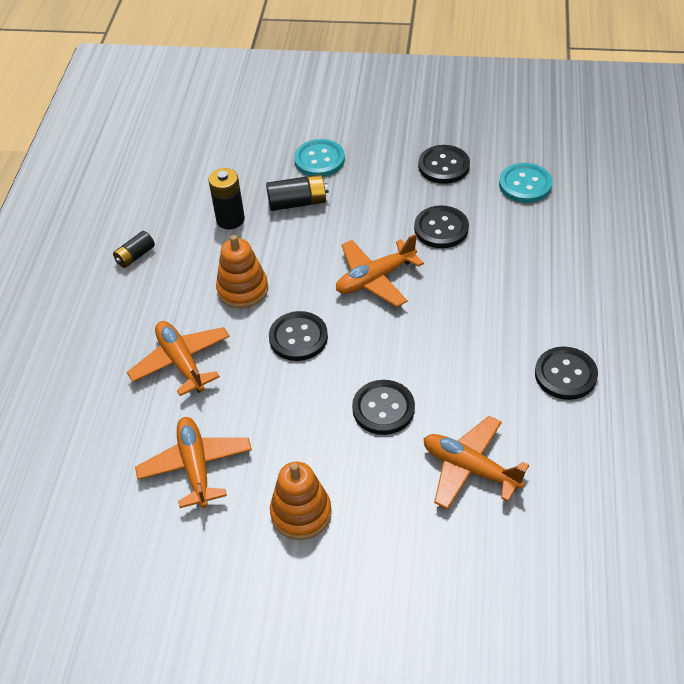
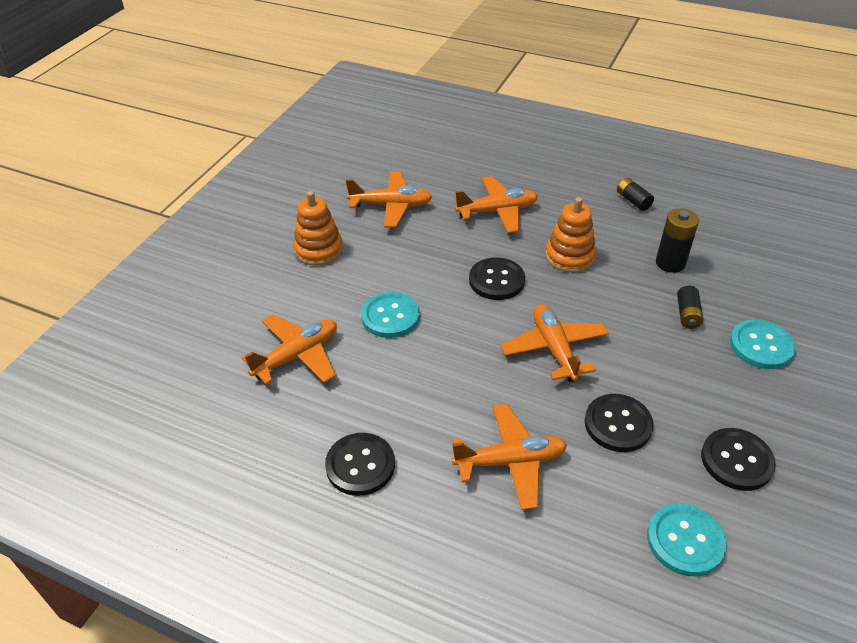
camera: 105 degrees right, 5 degrees down
black battery [266,174,329,211] -> black battery [677,286,703,329], size x0.66
black button [352,380,415,435] -> turquoise button [361,292,420,338]
none -> orange plane [452,404,567,510]

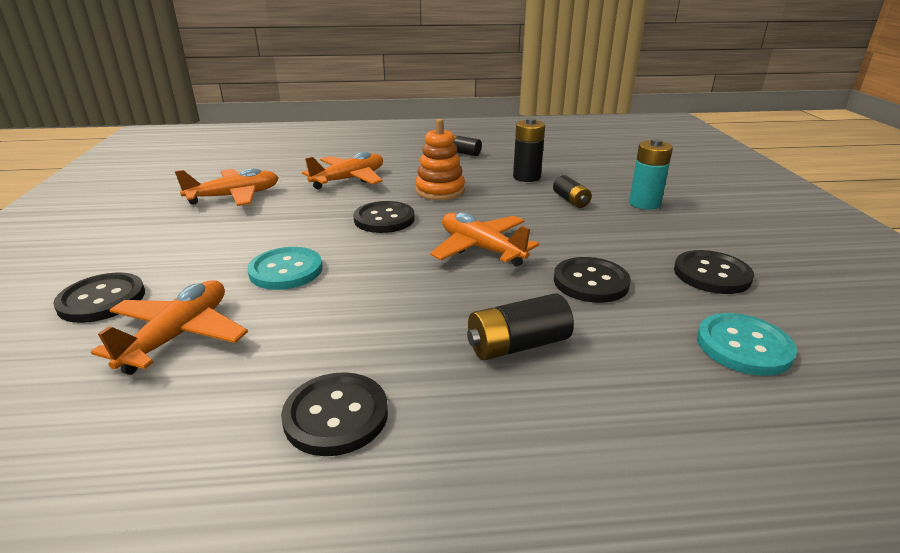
camera: 30 degrees left, 15 degrees down
orange stacking toy [293,191,343,266] -> none
orange plane [452,404,567,510] -> black battery [467,294,574,361]
turquoise button [730,319,796,369] -> turquoise battery [629,139,673,210]
none -> black button [53,273,145,323]

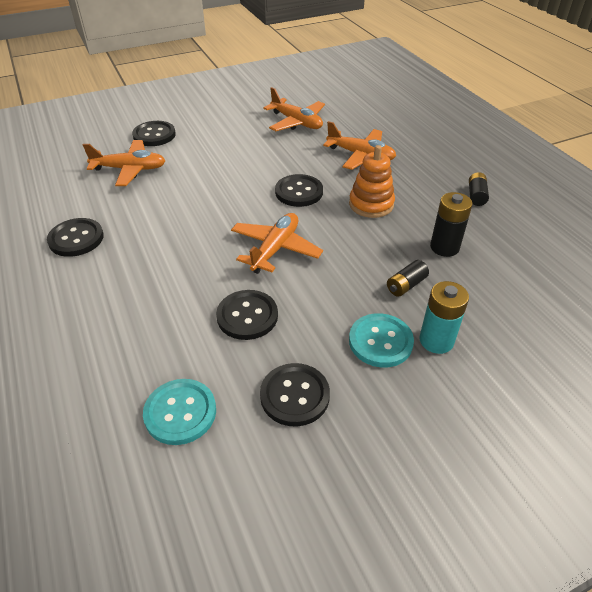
camera: 70 degrees right, 15 degrees up
turquoise button [247,247,323,290] -> turquoise button moved to [349,313,414,367]
black battery [467,294,574,361] -> none

